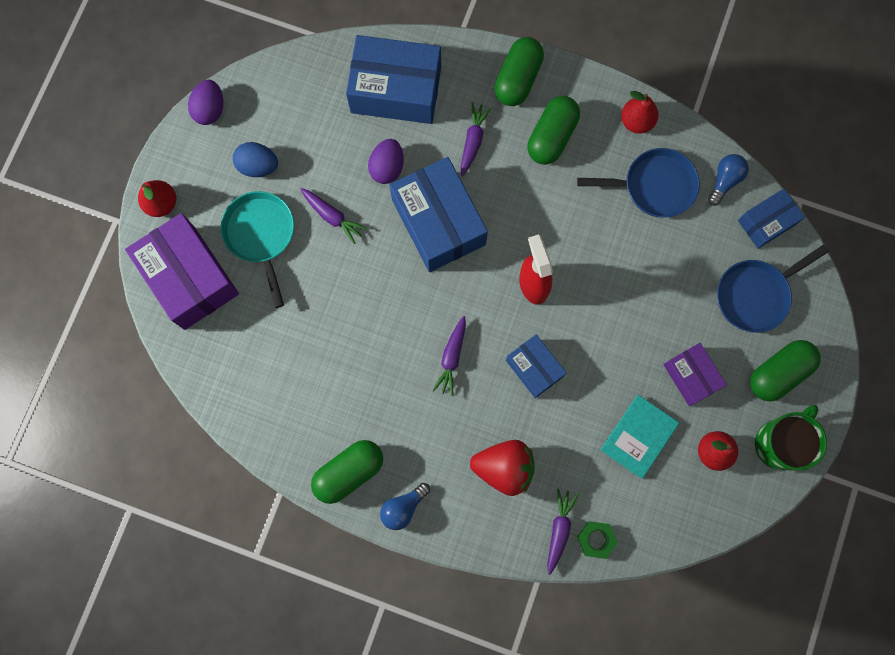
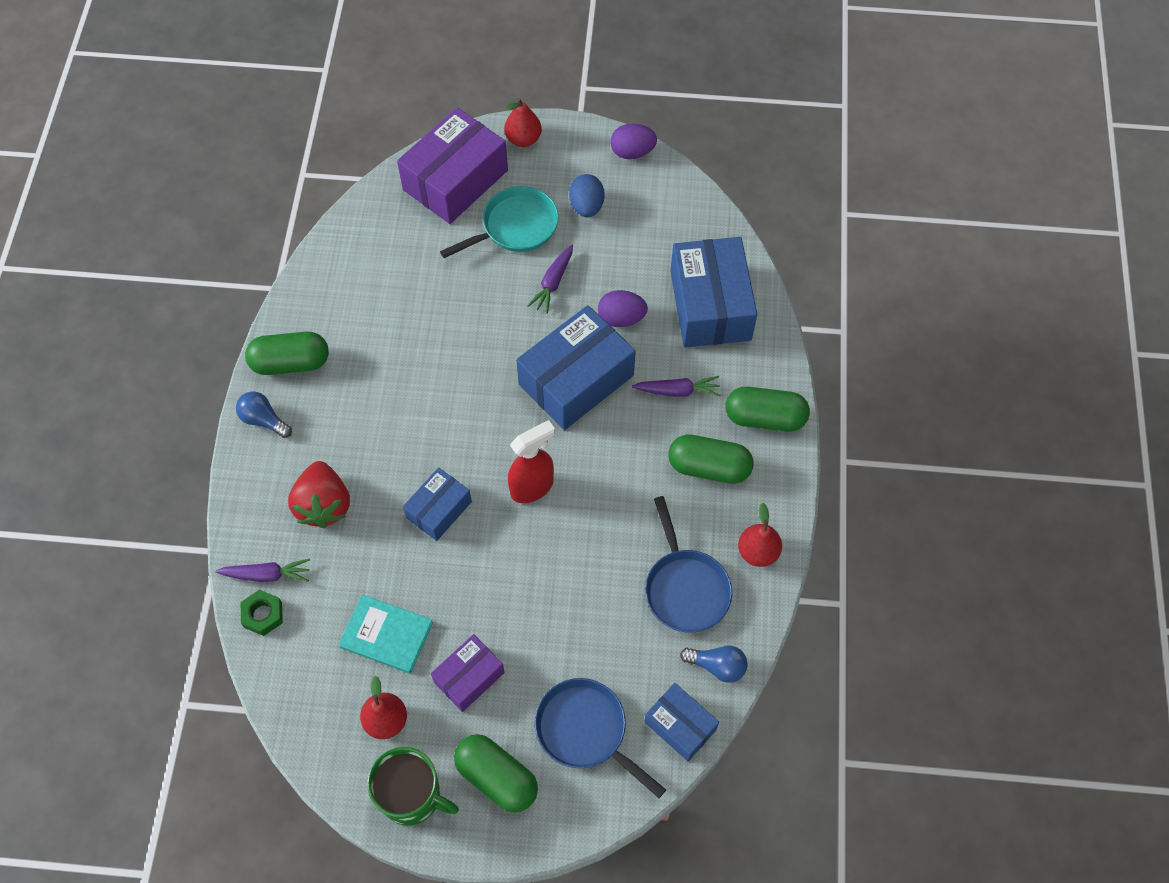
camera: 75 degrees right, 15 degrees down
green capsule [311,440,383,504] -> green capsule turned 45 degrees counterclockwise [245,332,329,375]
purple carrot [432,316,466,396] -> none

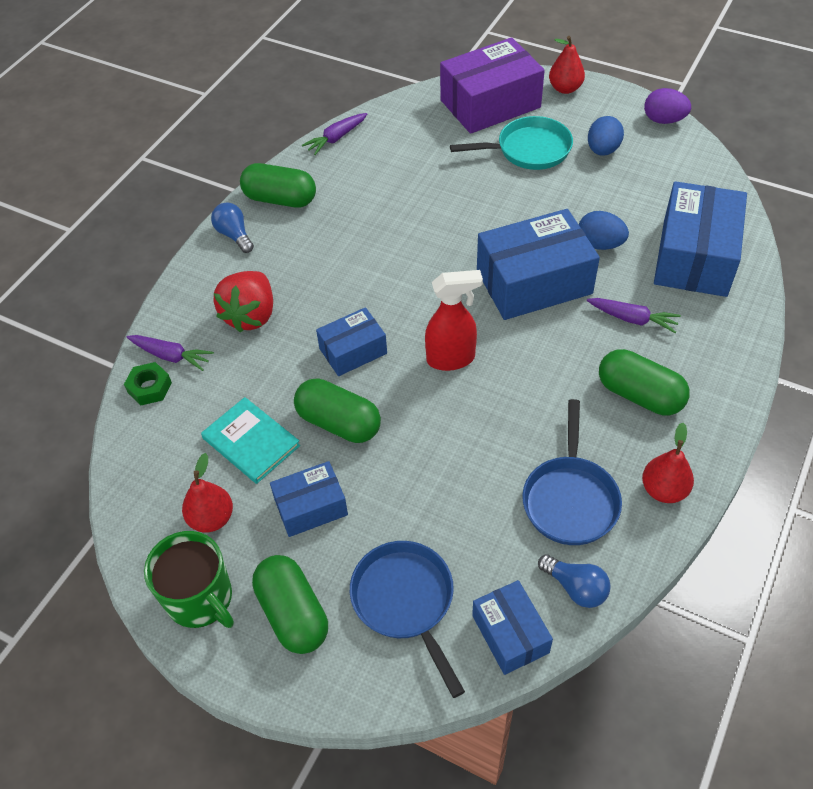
camera: 25 degrees right, 10 degrees down
purple box [431,634,505,712] -> blue box [270,461,348,537]
purple carrot [527,245,573,314] -> purple carrot moved to [302,113,367,155]
purple egg [598,290,648,327] -> blue egg [579,211,629,250]
green capsule [725,387,810,432] -> green capsule moved to [294,378,381,443]

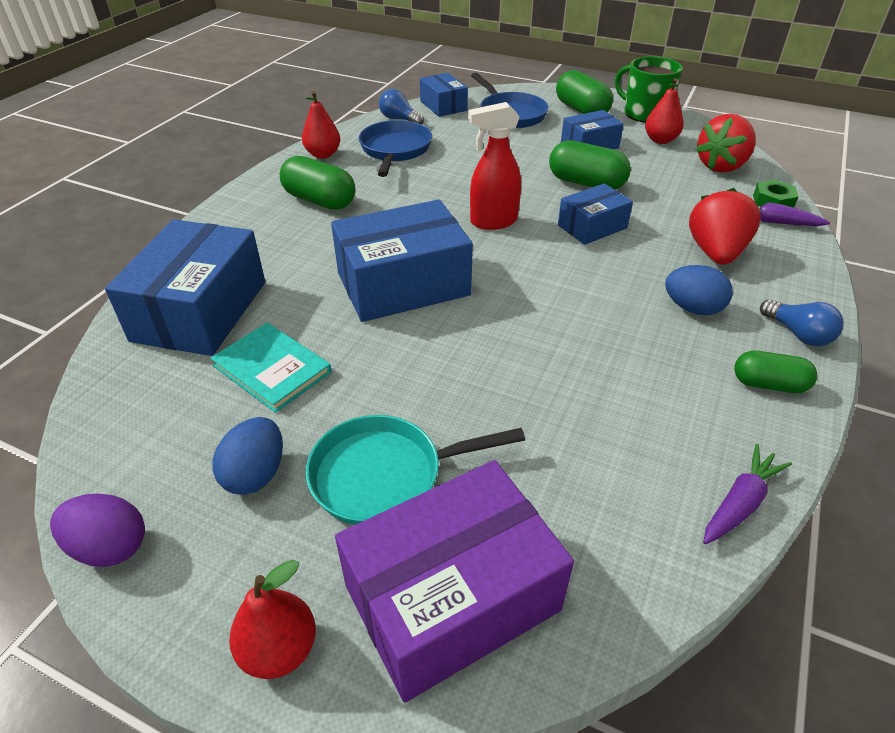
camera: 175 degrees right, 10 degrees down
turquoise book [201,397,300,484] -> turquoise book moved to [210,323,332,413]
green capsule [240,163,316,208] -> green capsule [734,351,817,393], size x0.65
blue egg [579,211,629,250] -> blue egg moved to [665,265,733,315]
purple carrot [587,298,681,333] -> none
none -> red strawberry [695,114,756,173]

